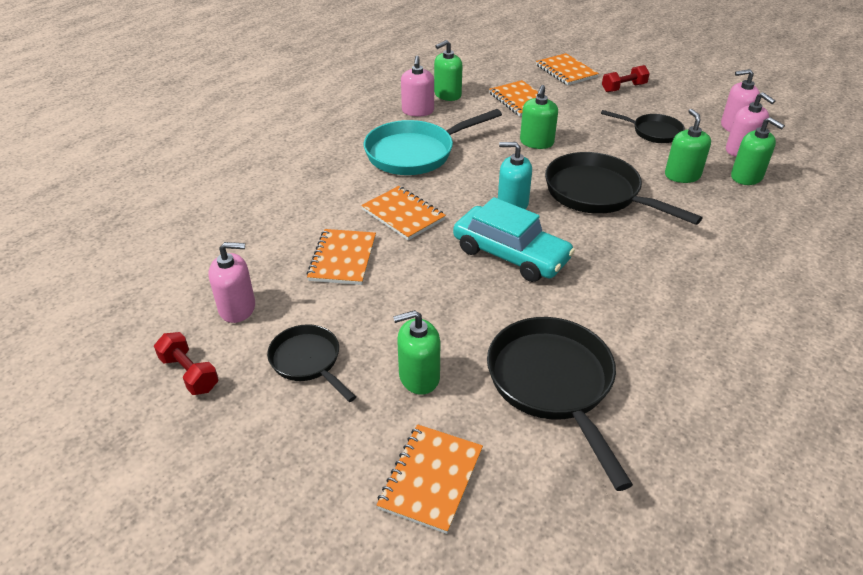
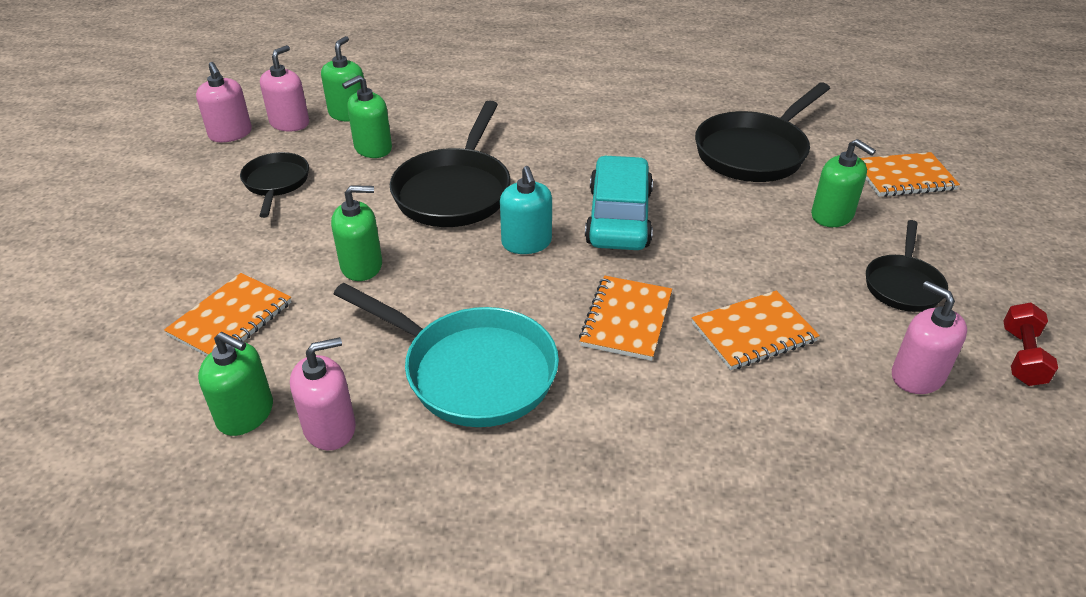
camera: 120 degrees left, 0 degrees up
orange notebook [536,53,599,86] -> none
red dumbbell [602,65,650,92] -> none

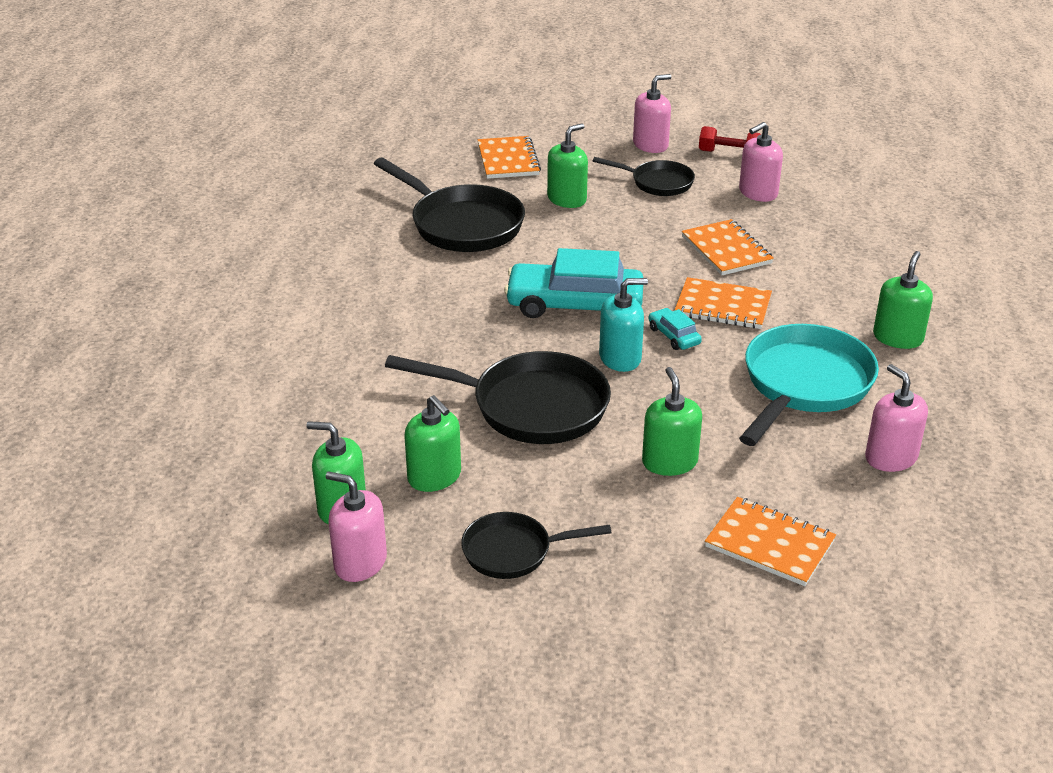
camera: 90 degrees left, 5 degrees down
pink soap dispenser [196,62,252,142] -> pink soap dispenser moved to [633,74,671,153]
green soap dispenser [198,332,273,436] -> green soap dispenser moved to [873,251,933,349]
none -> turquoise car [649,308,702,350]

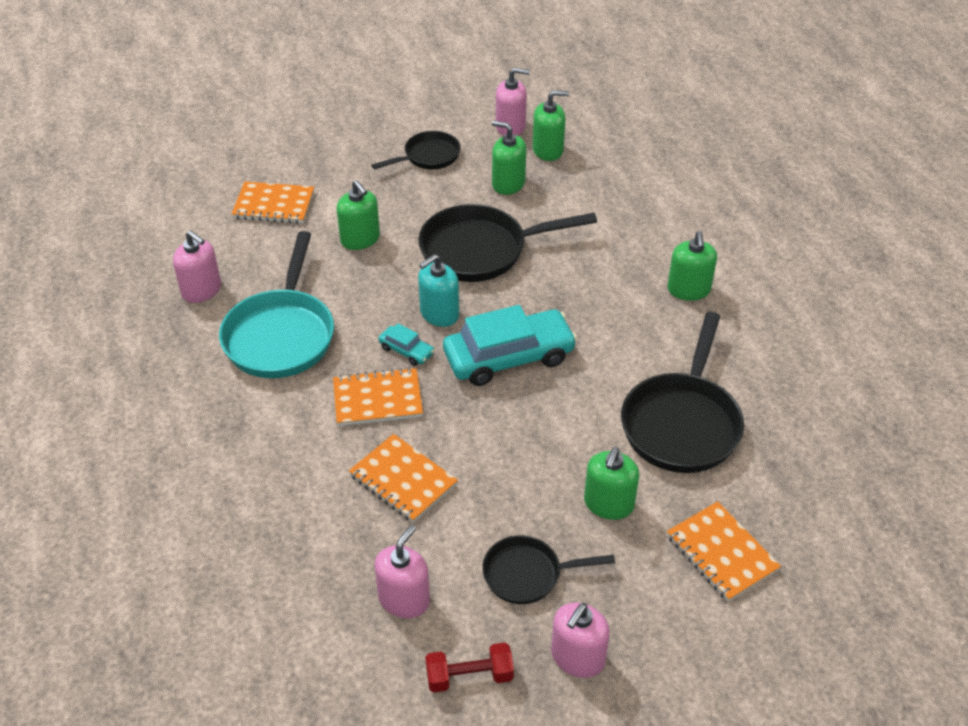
camera: 155 degrees right, 10 degrees up
black pan [374,158,525,252] -> black pan turned 90 degrees counterclockwise [621,312,744,473]
green soap dispenser [873,251,933,349] -> green soap dispenser moved to [668,231,717,301]

